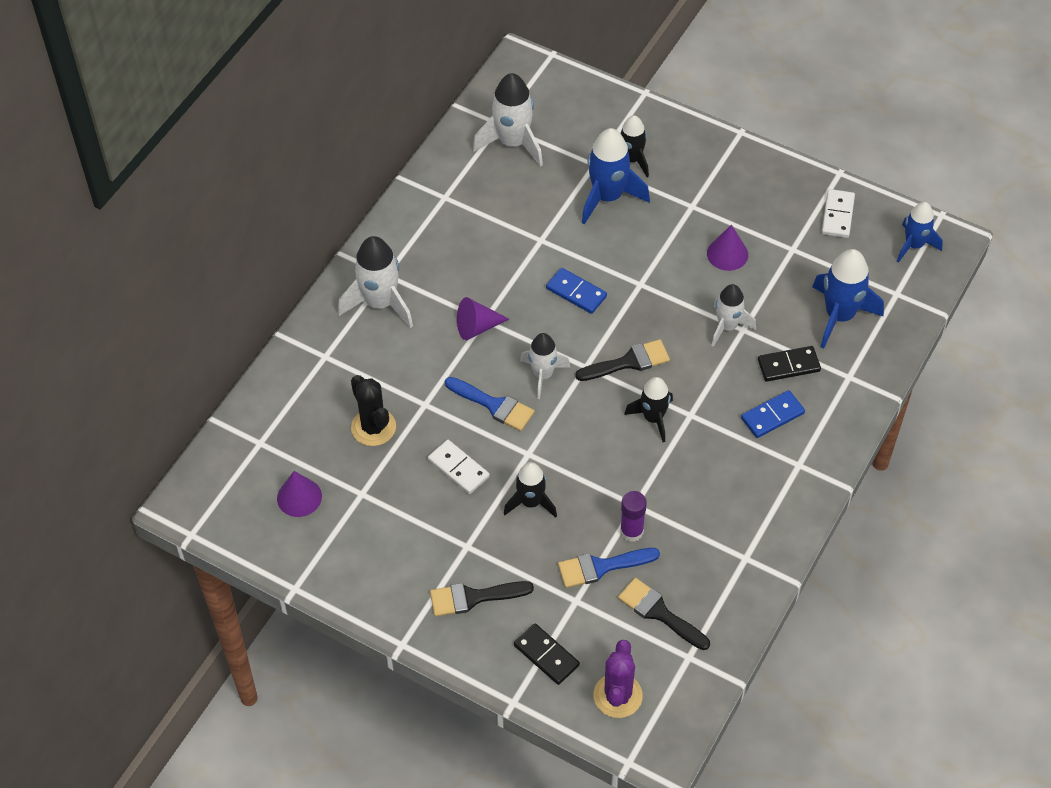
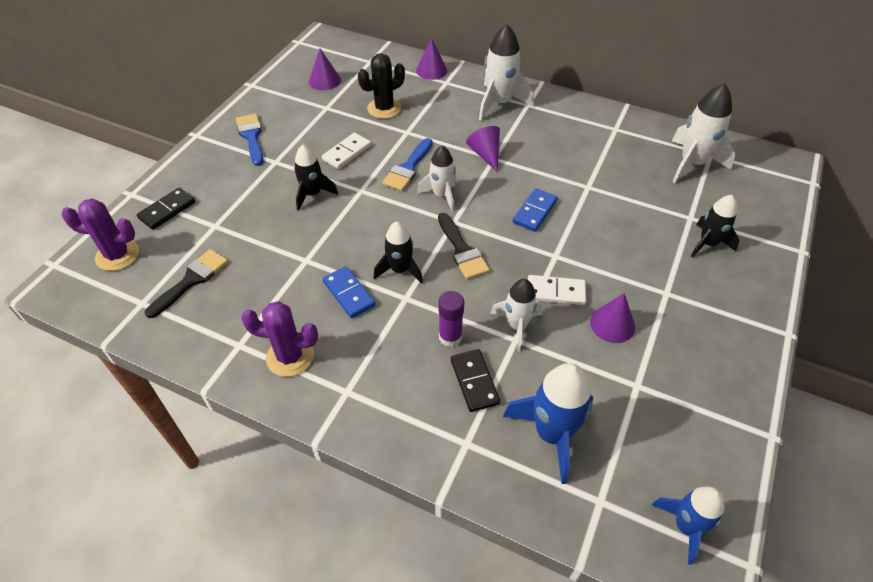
camera: 85 degrees right, 5 degrees down
black brush [430,581,534,617] -> none
blue brush [558,548,660,588] -> blue brush moved to [236,114,264,166]
blue rocket [582,128,650,225] -> none
purple glue stick [620,491,647,542] -> purple glue stick moved to [438,291,464,347]
blue domino [741,390,805,438] -> blue domino moved to [323,266,376,318]
white domino [822,189,855,238] -> white domino moved to [528,275,586,305]
none -> purple cactus [241,301,318,377]
none -> purple cone [416,38,447,80]

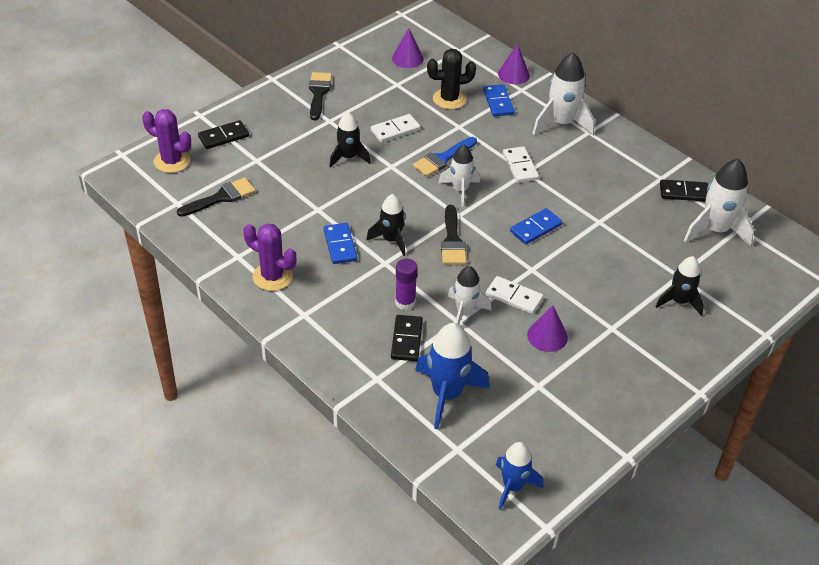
camera: 20 degrees right, 5 degrees down
blue brush [236,114,264,166] -> black brush [309,72,332,120]
purple cone [466,126,500,172] -> white domino [503,146,539,183]
none -> blue domino [483,84,514,117]
none -> black domino [660,179,708,202]

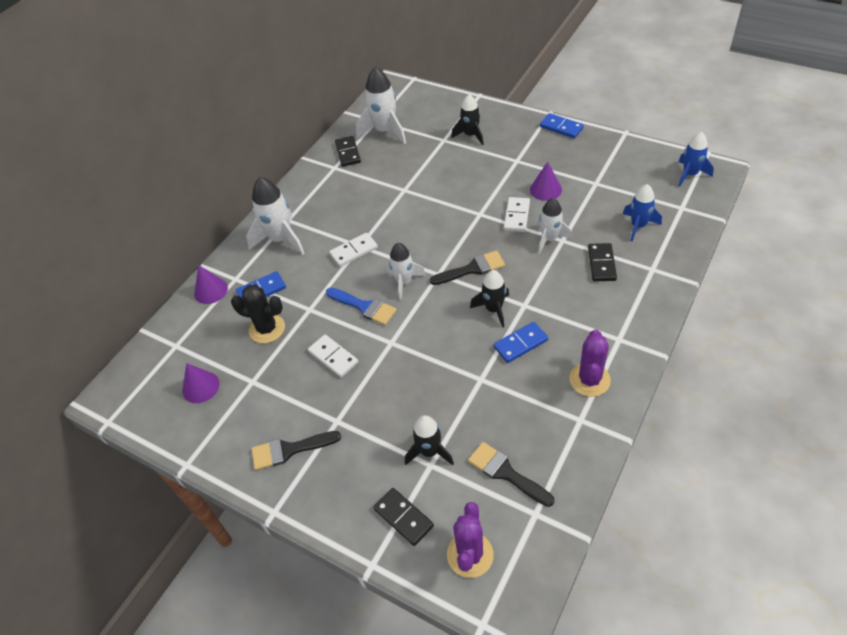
camera: 100 degrees left, 5 degrees up
black rocket [329,112,371,168] -> black rocket moved to [405,415,454,465]
black domino [391,315,423,361] -> black domino turned 75 degrees counterclockwise [588,243,617,281]
purple glue stick [395,259,418,310] -> none
blue rocket [415,323,490,429] -> blue rocket [623,184,662,241], size x0.65
black cactus [427,49,476,109] -> black cactus turned 45 degrees counterclockwise [231,284,285,343]
blue domino [510,208,562,245] -> blue domino moved to [540,113,584,138]

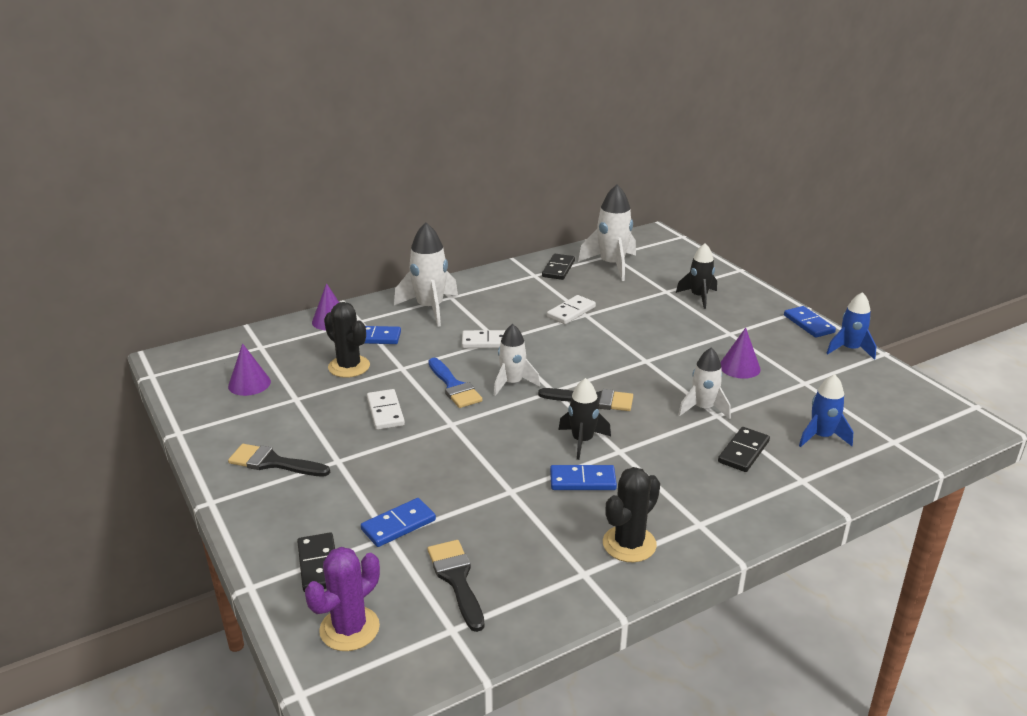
camera: 25 degrees right, 20 degrees down
black rocket [405,415,454,465] -> blue domino [361,498,436,547]
white domino [504,197,530,232] -> white domino moved to [547,295,596,324]
purple cactus [570,329,611,397] -> black cactus [603,467,660,562]
blue rocket [678,132,714,187] -> blue rocket moved to [827,292,877,360]

